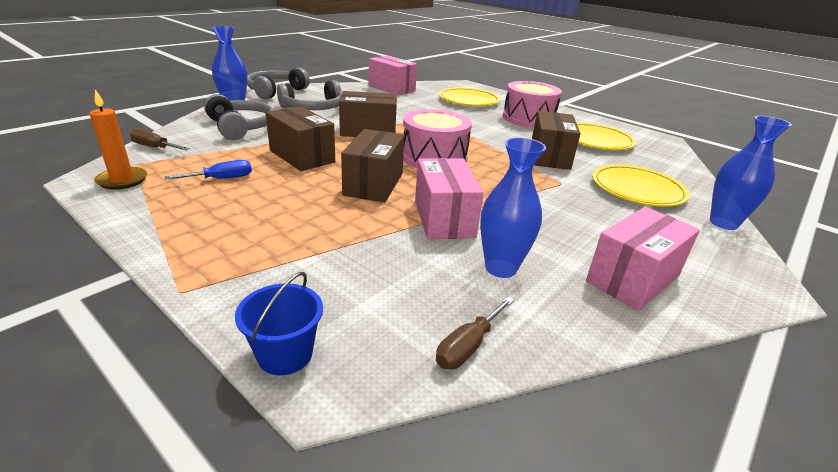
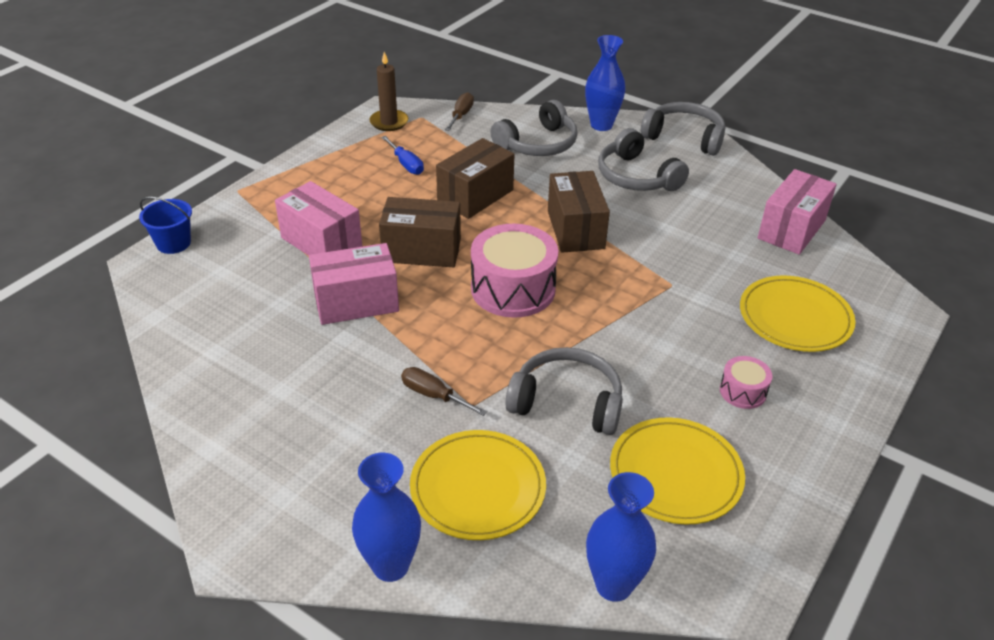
camera: 85 degrees right, 10 degrees up
orange candle [90,89,147,190] -> brown candle [369,52,408,131]
brown screwdriver [436,297,514,369] -> brown screwdriver moved to [401,367,487,416]
blue vase [480,137,546,278] -> blue vase moved to [586,472,656,602]
pink drum [503,81,562,128] -> pink drum [720,356,772,409], size x0.49
brown box [532,111,581,170] -> grey headphones [505,347,623,435]
pink box [586,207,700,311] -> pink box moved to [275,181,362,256]

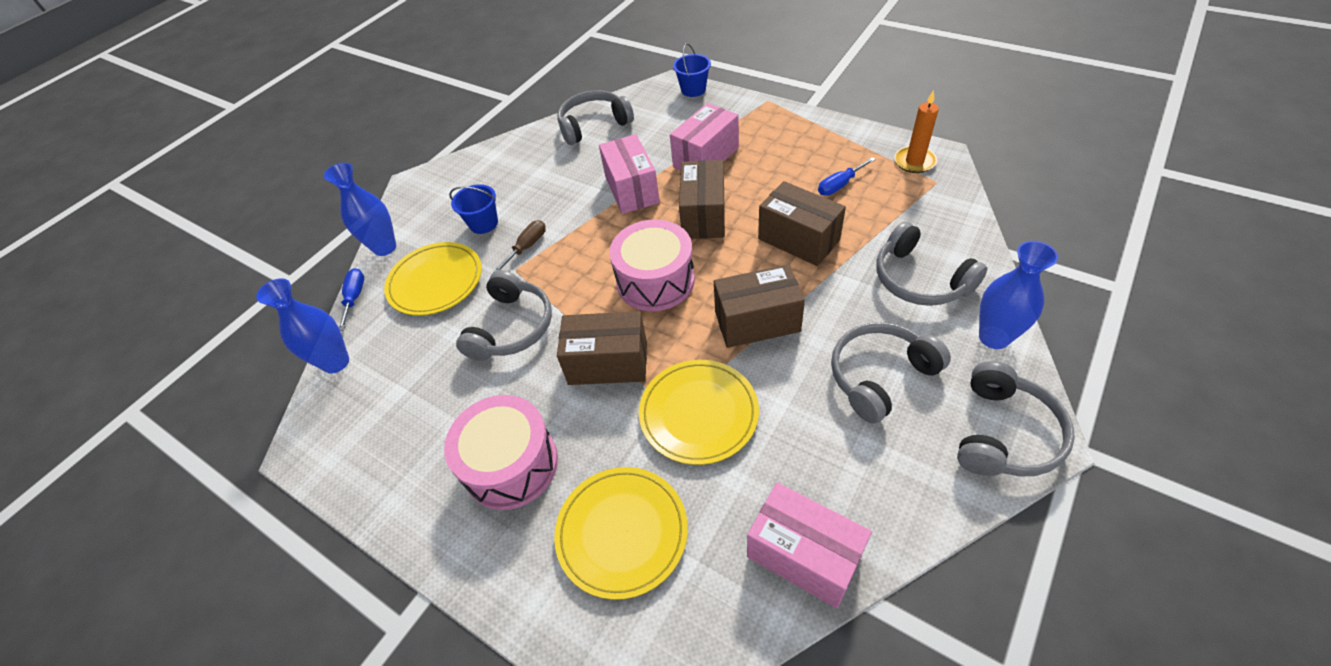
camera: 95 degrees right, 10 degrees up
brown candle [369,52,408,131] -> orange candle [894,90,939,173]
brown screwdriver [445,92,474,131] -> none
yellow plate [610,417,745,525] -> yellow plate moved to [639,360,759,465]
pink drum [720,356,772,409] -> pink drum [444,395,558,510], size x2.04
none -> blue screwdriver [339,268,364,331]
none -> blue bucket [449,184,498,234]
none -> grey headphones [557,90,634,145]
none -> brown box [557,311,647,385]

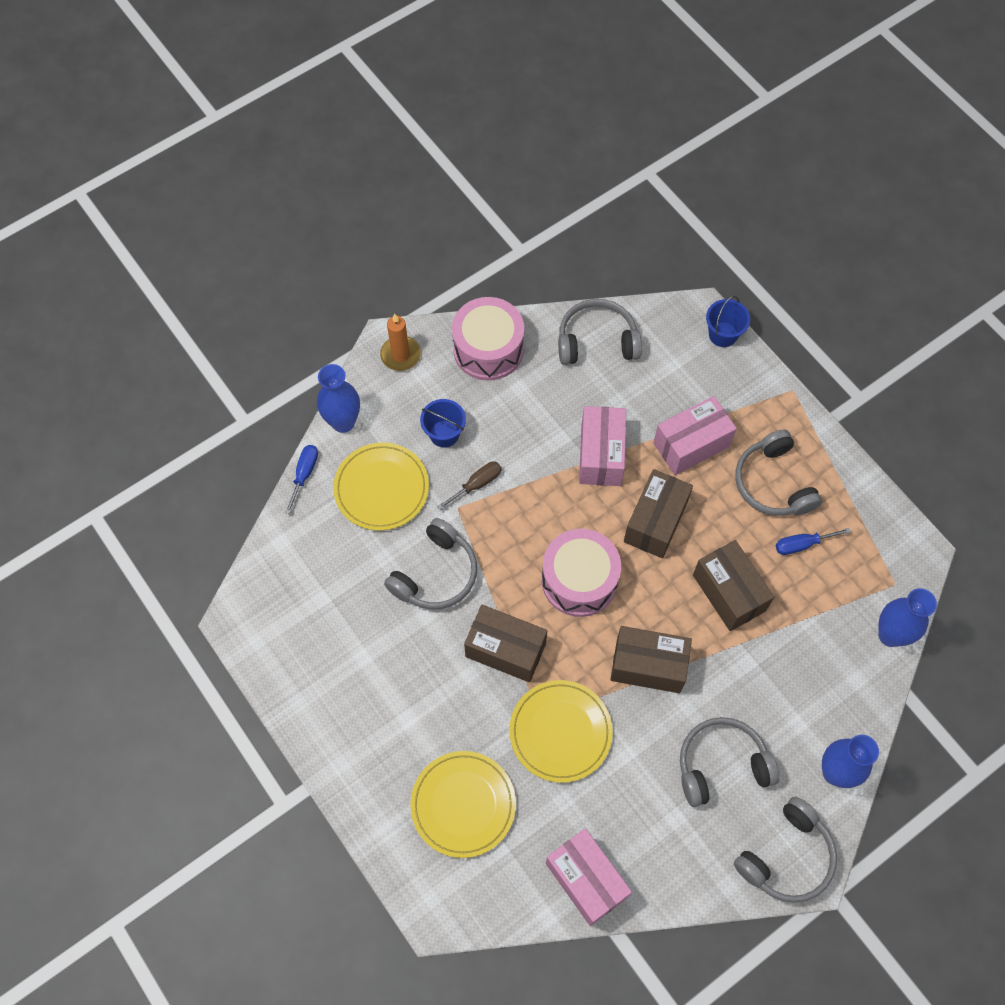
camera: 15 degrees right, 15 degrees up
blue vase [256,278,349,374] -> blue vase moved to [878,588,937,647]
pink drum [444,395,558,510] -> pink drum moved to [452,297,524,381]
grey headphones [876,222,987,306] -> grey headphones moved to [735,429,822,516]
orange candle [894,90,939,173] -> orange candle moved to [380,314,421,371]

